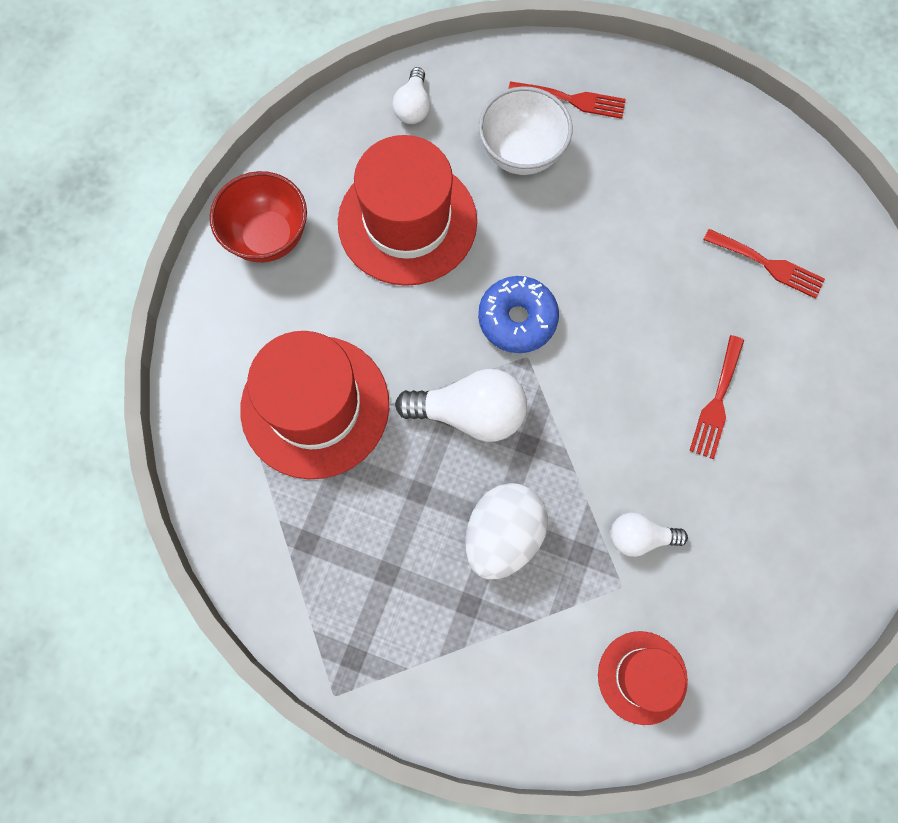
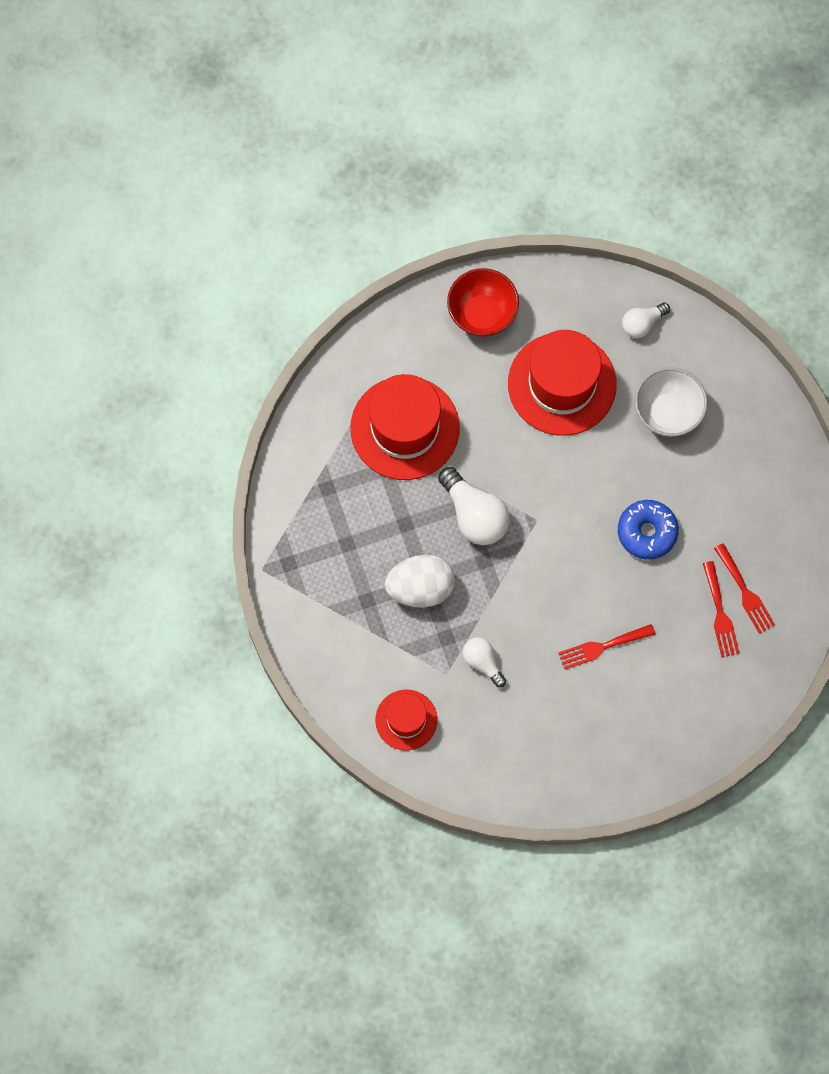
camera: 50 degrees right, 0 degrees up
blue donut [478,276,559,353] -> blue donut moved to [618,500,679,560]
red fork [508,81,626,119] -> red fork moved to [714,543,775,634]

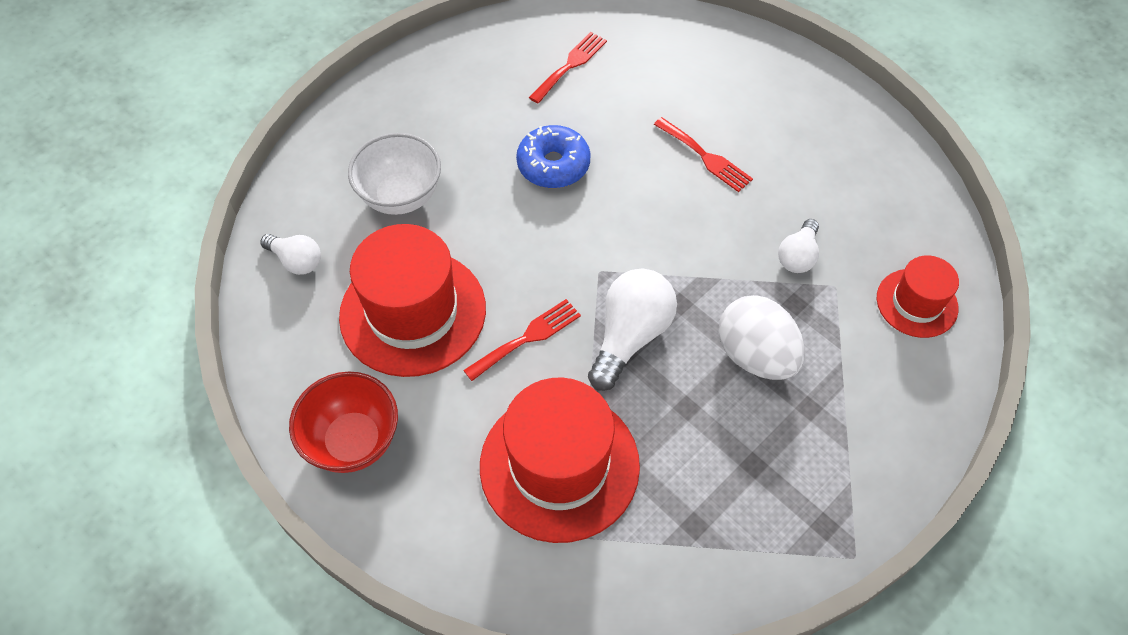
camera: 115 degrees left, 15 degrees down
red fork [703,561,740,657] -> red fork moved to [463,299,581,381]

